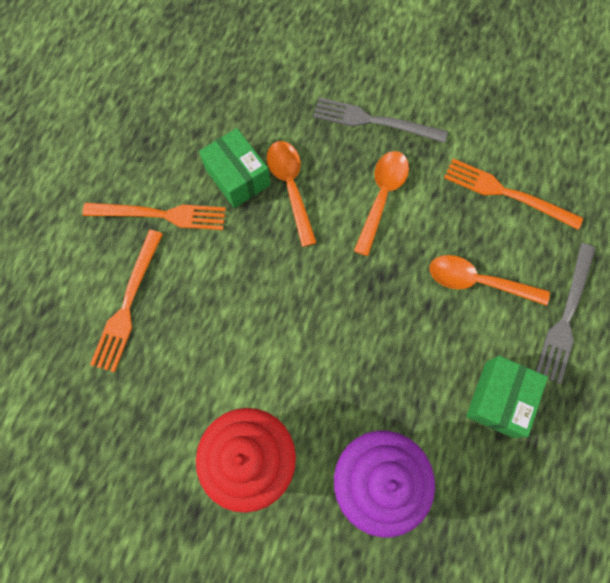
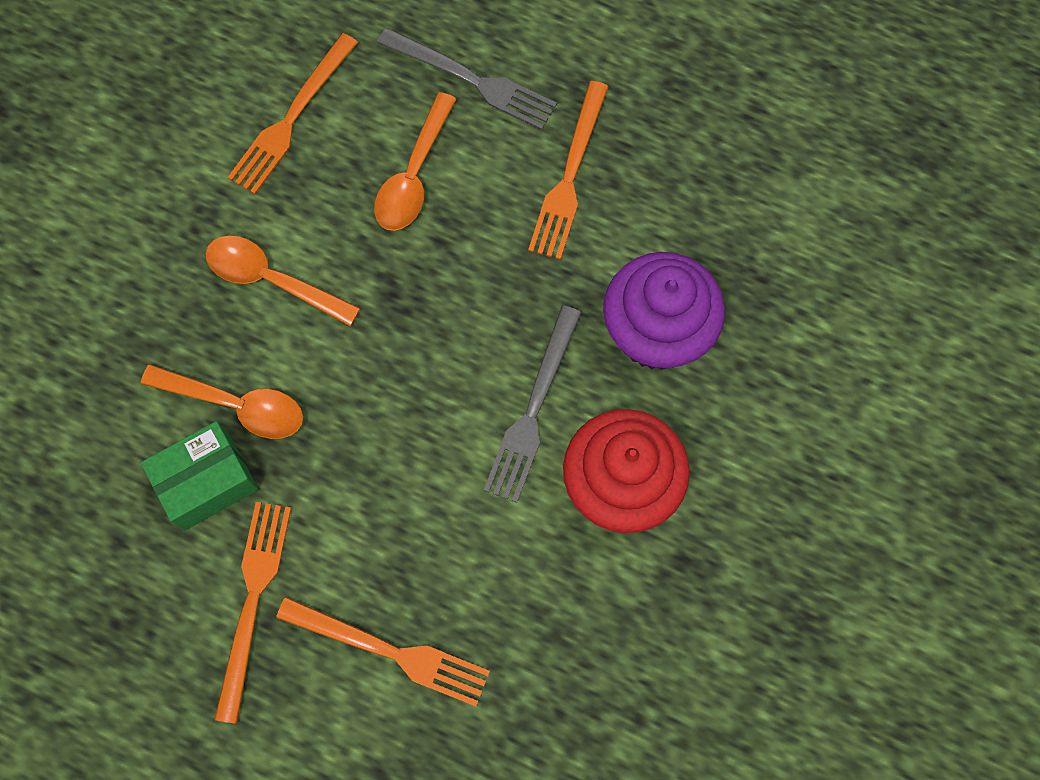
camera: 85 degrees left, 0 degrees up
orange spoon [267,141,317,247] -> orange spoon turned 150 degrees counterclockwise [141,364,303,439]
grey fork [313,97,448,143] -> grey fork moved to [484,305,582,503]
green box [466,356,548,438] -> orange fork [528,81,609,260]

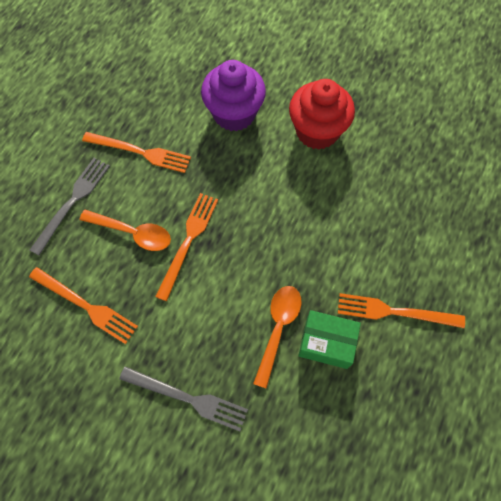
camera: 90 degrees left, 5 degrees down
green box [141,421,258,530] -> green box turned 45 degrees counterclockwise [298,310,361,369]
orange spoon [205,235,360,326] -> none
orange fork [276,597,490,706] -> orange fork moved to [155,193,218,301]
grey fork [484,305,582,503] -> grey fork moved to [119,366,248,431]

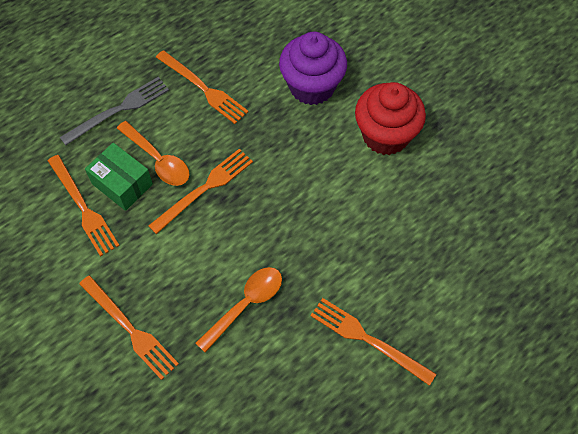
camera: 25 degrees right, 5 degrees down
grey fork [119,366,248,431] -> orange fork [79,275,179,380]
green box [298,310,361,369] -> green box moved to [85,143,153,211]

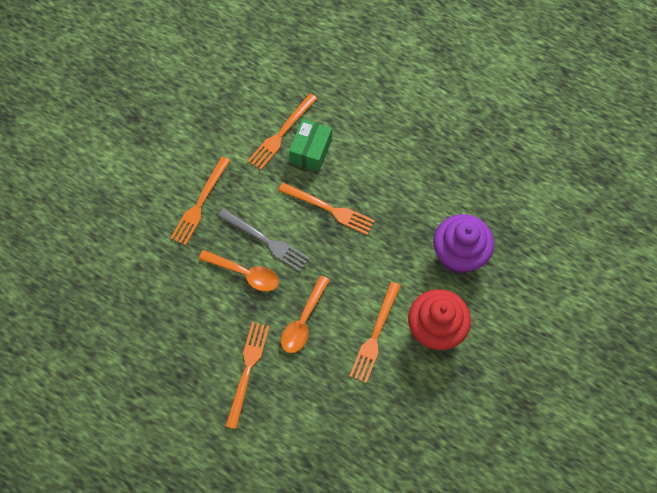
camera: 70 degrees right, 5 degrees up
grey fork [60,77,169,145] -> grey fork moved to [218,209,310,272]
orange spoon [117,121,189,186] -> orange spoon moved to [281,275,330,353]
orange fork [156,50,249,124] -> orange fork moved to [350,282,401,383]

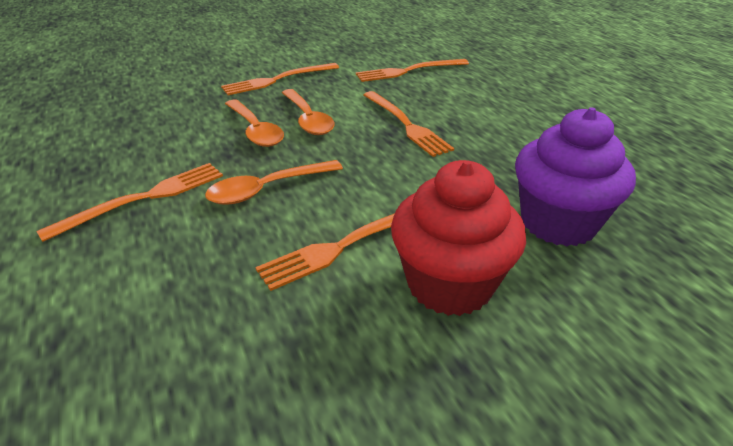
camera: 35 degrees right, 30 degrees down
grey fork [218,209,310,272] -> orange spoon [282,89,335,135]
green box [289,119,332,172] -> none

